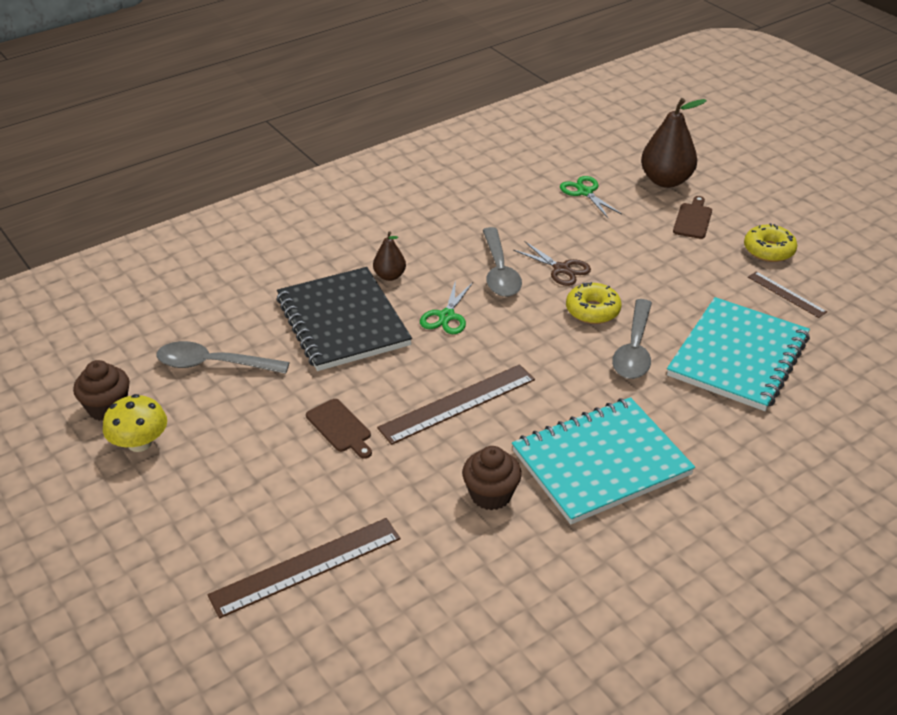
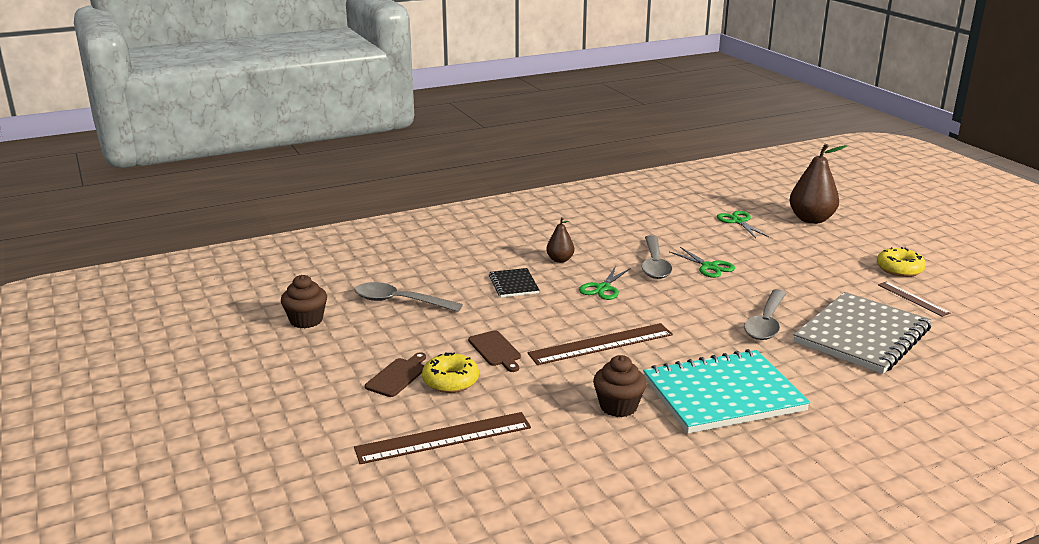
camera: 10 degrees right, 15 degrees down
yellow mushroom [103,394,167,452] -> none
black notebook [276,267,412,371] -> black notebook [489,268,540,298], size x0.47
brown scissors [513,241,591,286] -> green scissors [669,247,735,278]
yellow donut [566,282,622,324] -> yellow donut moved to [422,352,479,393]
turquoise notebook [667,297,810,411] -> grey notebook [793,292,932,374]
brown cutting board [673,196,712,239] -> brown cutting board moved to [365,352,426,397]

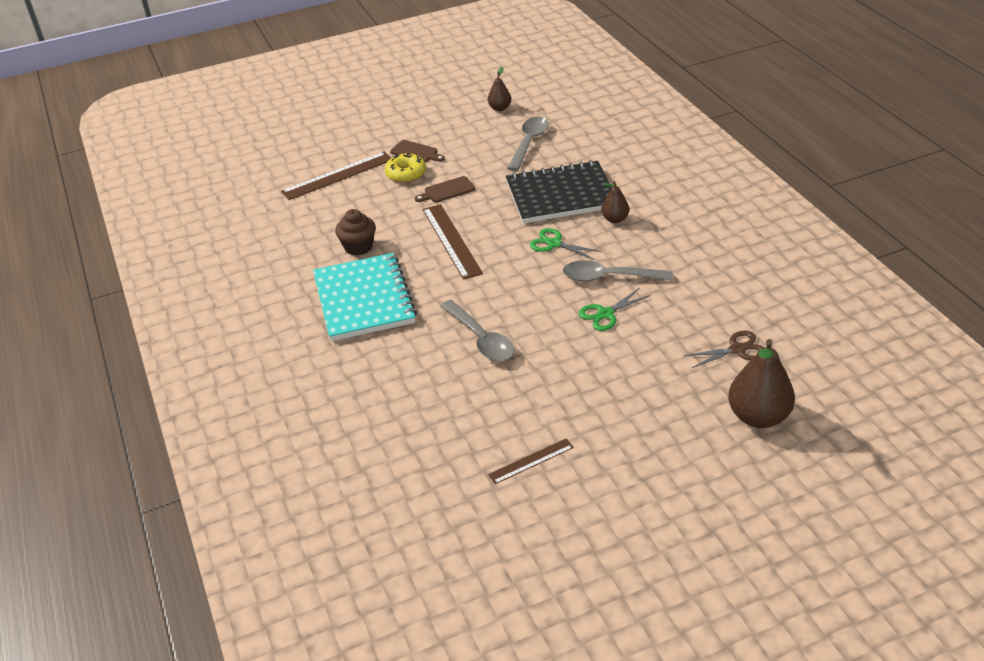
camera: 95 degrees right, 15 degrees up
brown cupcake [281,275,327,328] -> brown pear [488,67,511,111]
brown ruler [354,412,531,464] -> brown ruler turned 75 degrees clockwise [281,152,391,200]
black notebook [489,268,540,298] -> black notebook [506,160,612,223], size x2.13
green scissors [717,211,769,238] -> brown scissors [684,331,764,368]
grey spoon [744,289,787,340] -> grey spoon turned 150 degrees counterclockwise [440,300,514,361]
grey notebook [793,292,932,374] -> none
yellow donut [877,247,926,277] -> none

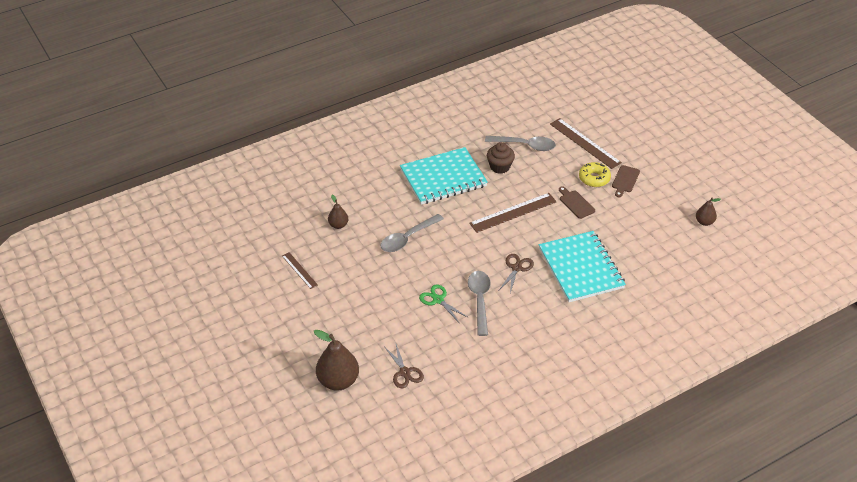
camera: 80 degrees right, 5 degrees up
black notebook [506,160,612,223] -> turquoise notebook [539,231,626,302]
grey spoon [507,117,549,171] -> grey spoon moved to [485,136,556,151]
green scissors [530,228,602,260] -> brown scissors [499,254,534,293]
brown pear [601,181,629,223] -> brown pear moved to [328,195,348,229]

